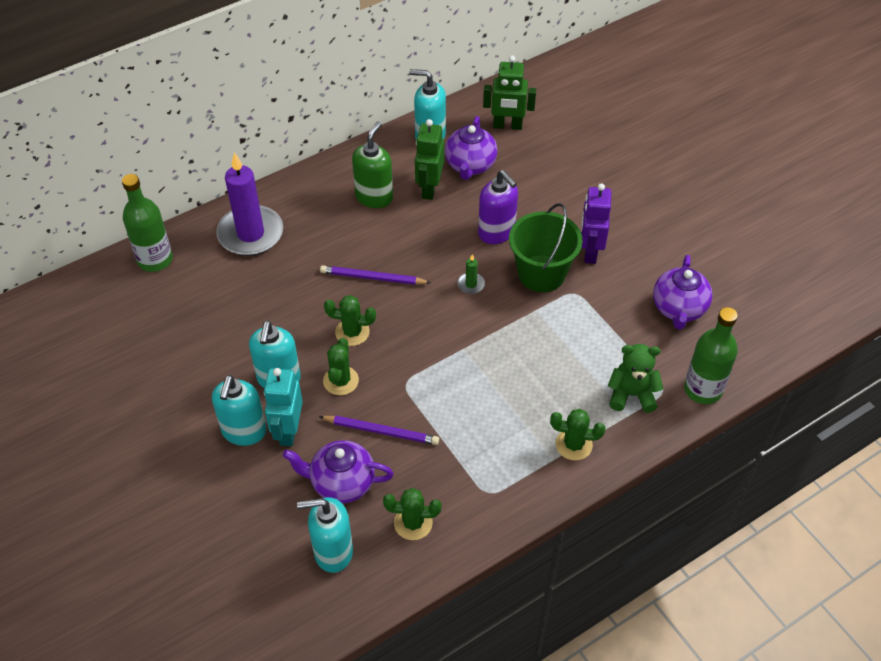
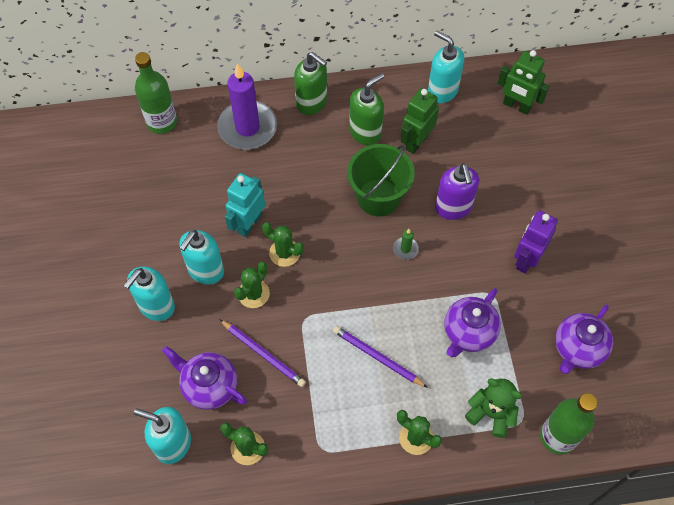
camera: 25 degrees right, 10 degrees up
turquoise robot [264,368,303,446] -> turquoise robot moved to [225,173,265,237]
purple pencil [320,265,431,285] -> purple pencil moved to [333,326,428,388]
purple teapot [445,116,497,180] -> purple teapot moved to [444,288,501,357]
green bucket [509,203,583,292] -> green bucket moved to [347,144,415,217]
none -> green soap dispenser [294,52,327,115]

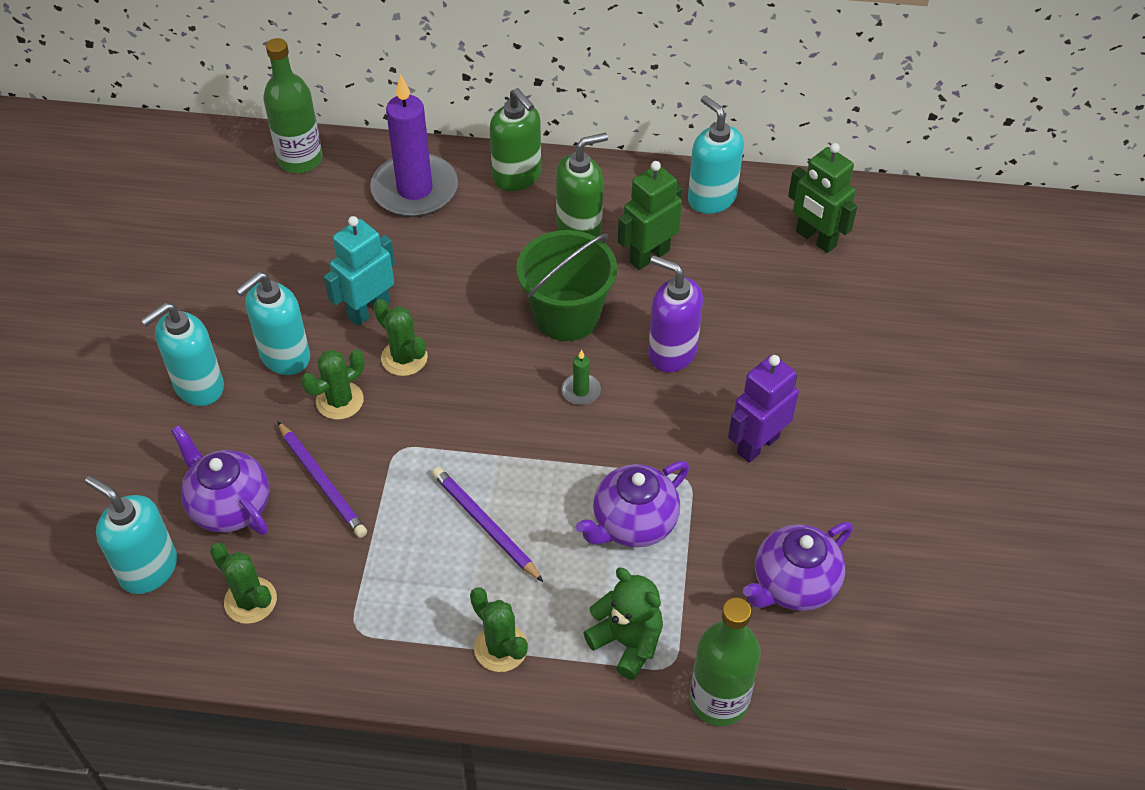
camera: 15 degrees right, 10 degrees down
purple soap dispenser [435,163,479,220] -> purple soap dispenser turned 120 degrees clockwise [648,256,703,372]

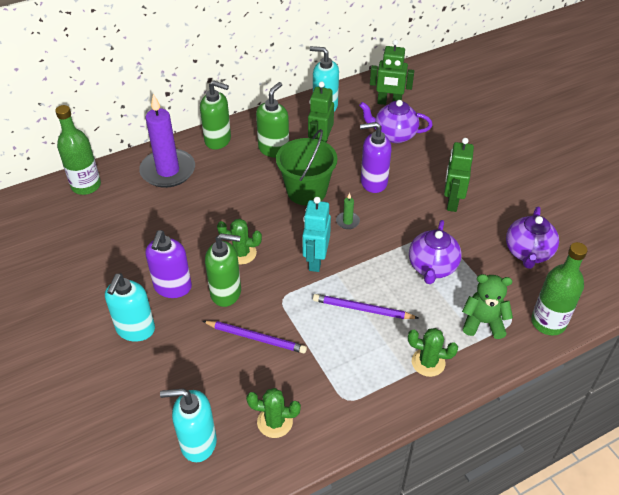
camera: 35 degrees left, 5 degrees down
purple teapot [171,425,269,535] -> purple teapot moved to [359,100,433,143]
turquoise soap dispenser [236,272,310,375] -> purple soap dispenser [145,230,192,298]
green cactus [301,349,364,420] -> green soap dispenser [205,233,241,307]
turquoise robot [324,216,395,326] -> turquoise robot moved to [302,197,331,272]
purple robot [728,355,799,463] -> green robot [444,138,474,212]

